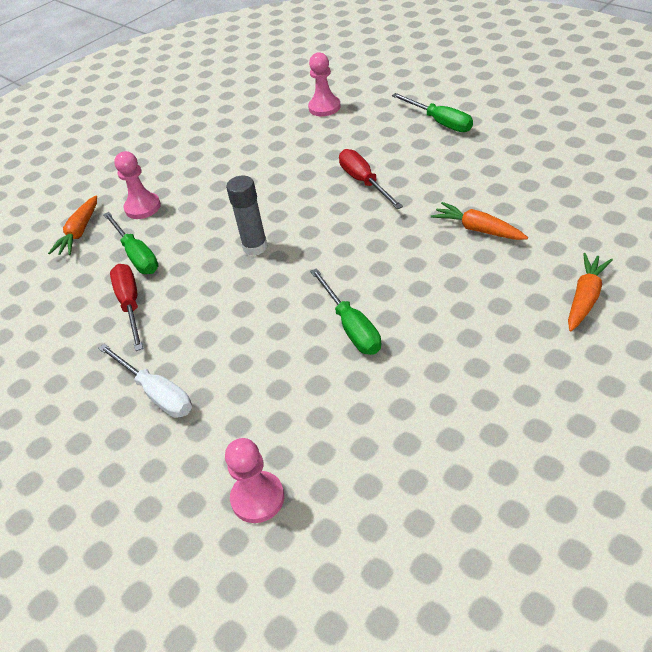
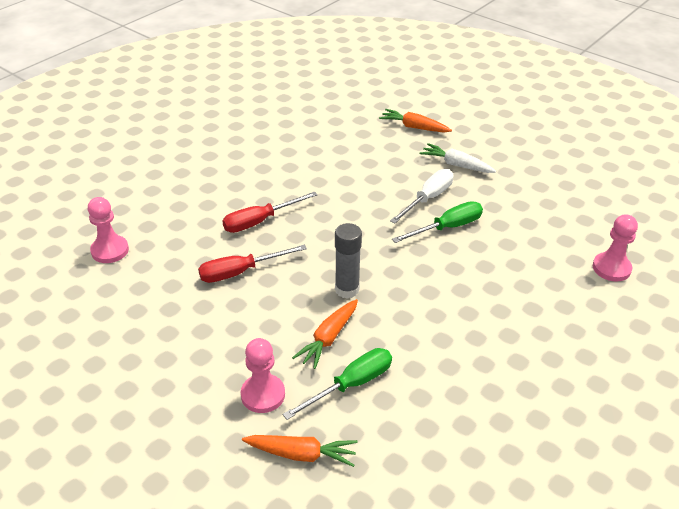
camera: 100 degrees left, 5 degrees down
white screwdriver [98,344,192,418] -> white screwdriver moved to [390,169,453,224]
red screwdriver [110,264,143,351] -> red screwdriver moved to [198,245,307,283]
green screwdriver [392,93,473,132] -> none
orange carrot [431,202,528,240] -> orange carrot moved to [292,299,358,369]
none -> white carrot [420,143,496,173]

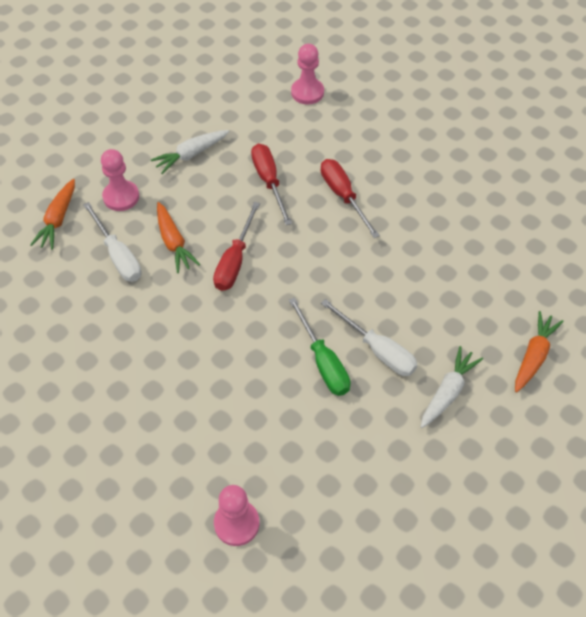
camera: 95 degrees right, 15 degrees up
green screwdriver [283,348,392,420] -> white screwdriver [83,202,141,282]
orange carrot [292,299,358,369] -> orange carrot turned 150 degrees counterclockwise [157,202,200,273]
grey glue stick [335,223,362,299] -> red screwdriver [213,202,260,291]
none -> white carrot [151,130,229,174]

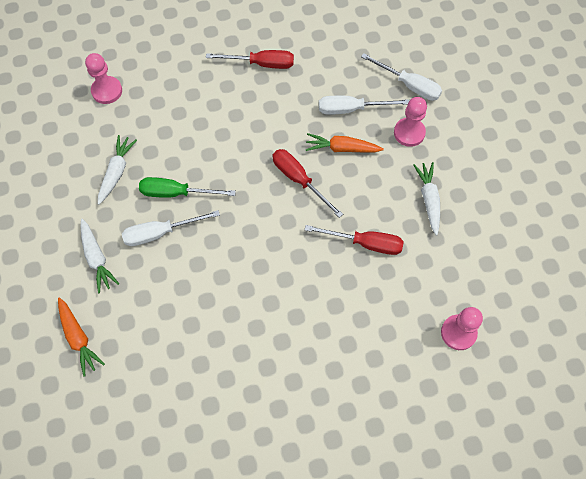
camera: 120 degrees right, 10 degrees up
orange carrot [30,179,75,250] -> white screwdriver [361,53,442,101]
red screwdriver [321,159,380,238] -> red screwdriver moved to [206,50,294,69]
none -> white carrot [98,135,137,205]

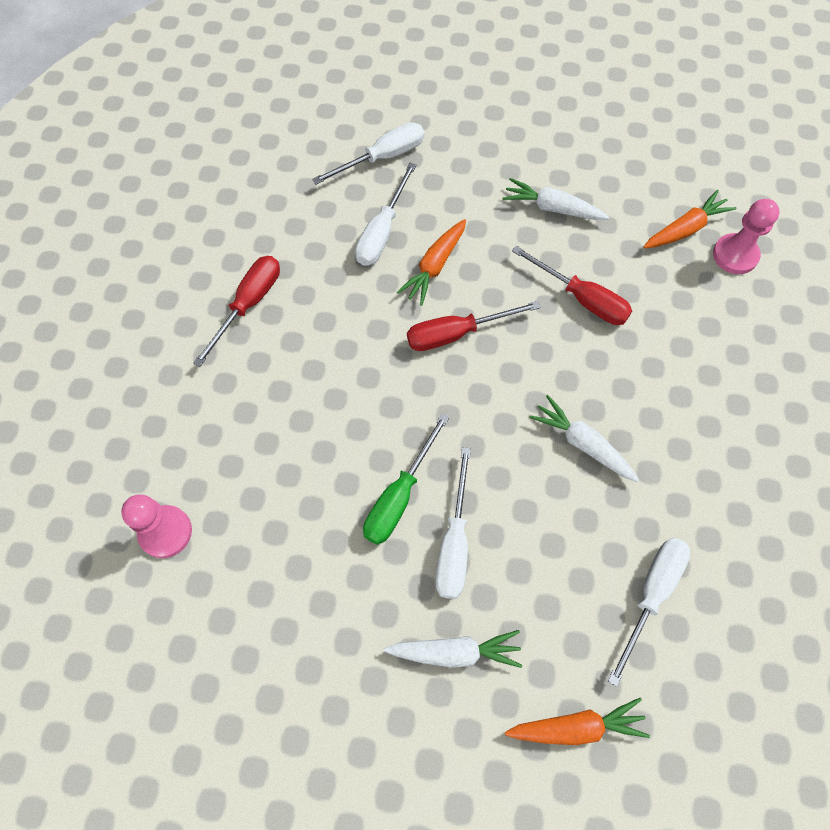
camera: 65 degrees left, 0 degrees up
white carrot [98,135,137,205] -> white carrot moved to [529,395,639,482]
red screwdriver [305,225,404,255] -> red screwdriver turned 90 degrees clockwise [512,246,632,325]
pink pawn [394,97,427,147] -> none
none -> white screwdriver [608,537,690,687]
none -> orange carrot [644,190,736,248]

